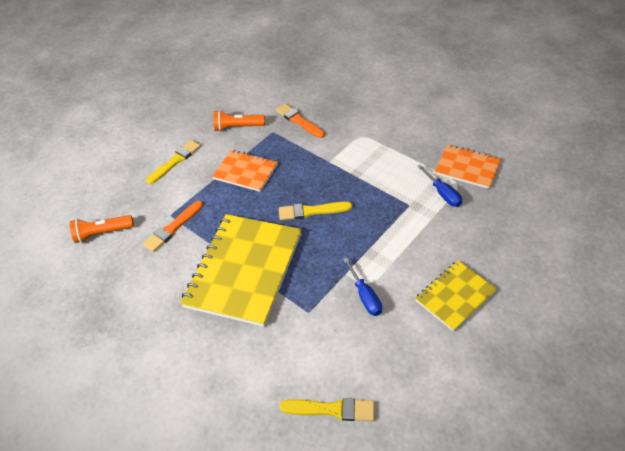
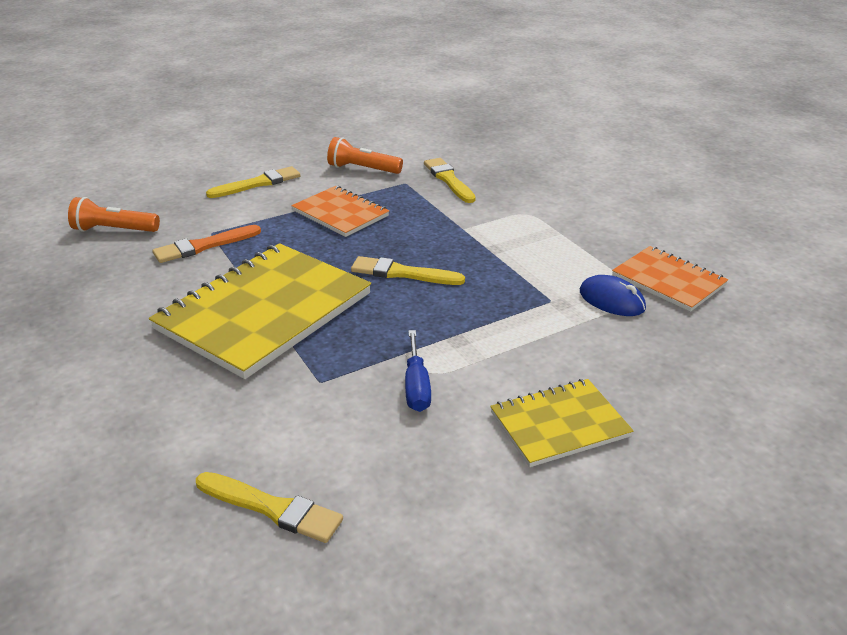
camera: 15 degrees right, 15 degrees down
orange brush [276,104,325,138] -> yellow brush [424,158,476,203]
blue screwdriver [417,164,462,207] -> blue mouse [580,275,646,316]

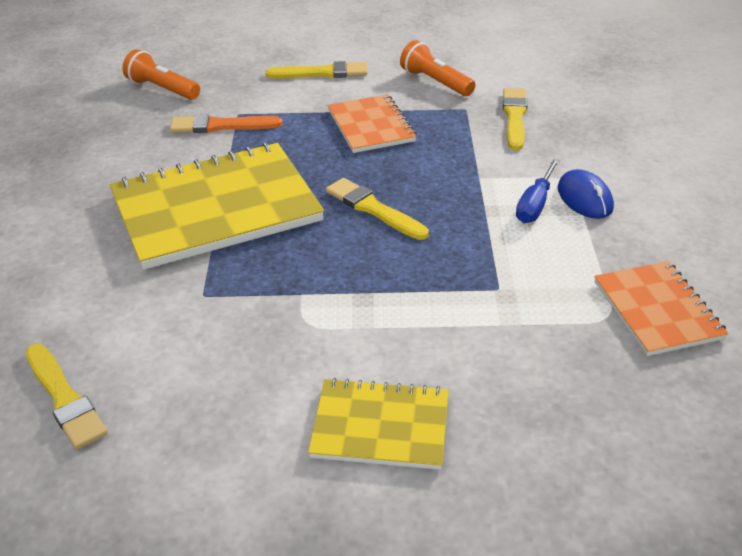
camera: 30 degrees right, 5 degrees up
blue screwdriver [405,330,431,412] -> blue screwdriver moved to [516,159,560,223]
blue mouse [580,275,646,316] -> blue mouse moved to [558,169,614,219]

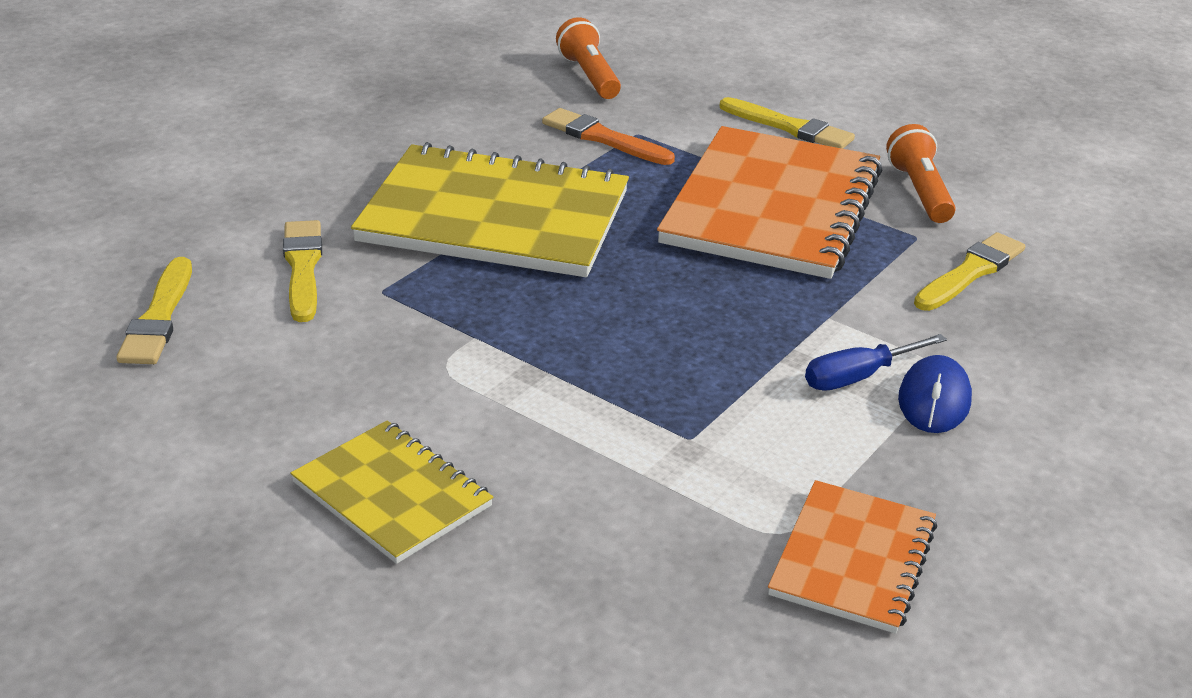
camera: 35 degrees right, 5 degrees down
yellow brush [326,178,429,240] -> yellow brush moved to [283,220,322,322]
orange notebook [328,94,417,153] -> orange notebook [657,126,883,279], size x1.84

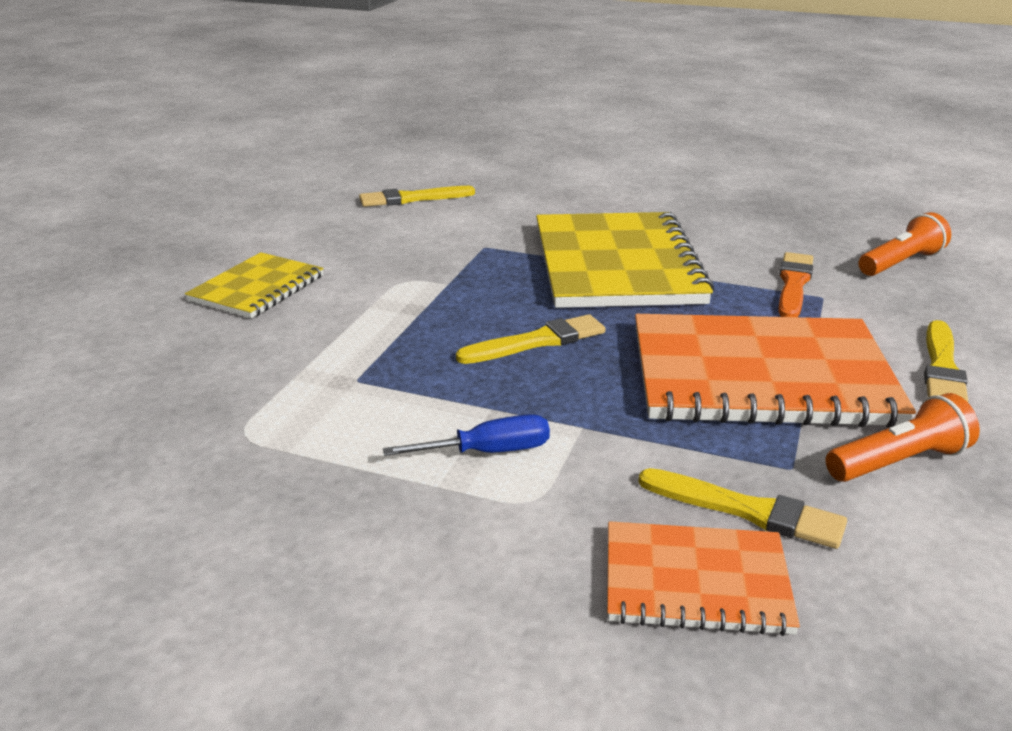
camera: 75 degrees right, 5 degrees down
yellow brush [283,220,322,322] -> yellow brush moved to [456,314,605,364]
orange notebook [768,480,937,634] -> orange notebook moved to [607,521,800,636]
blue screwdriver [805,334,947,391] -> blue screwdriver turned 120 degrees clockwise [383,414,550,456]
blue mouse [898,355,972,433] -> none

